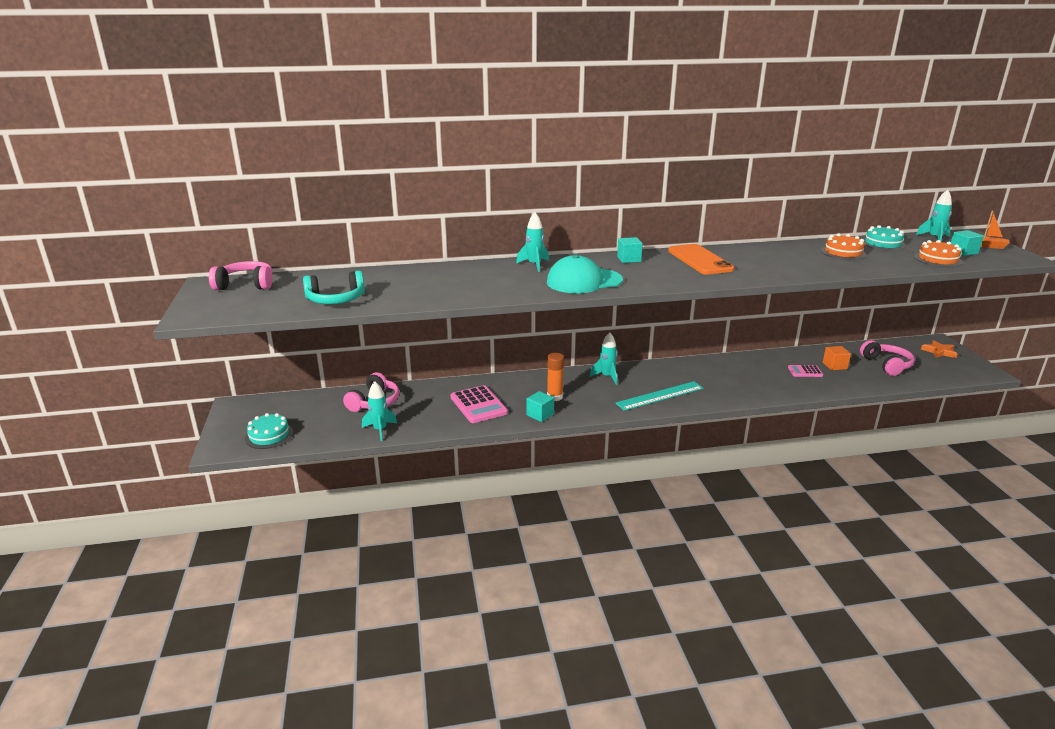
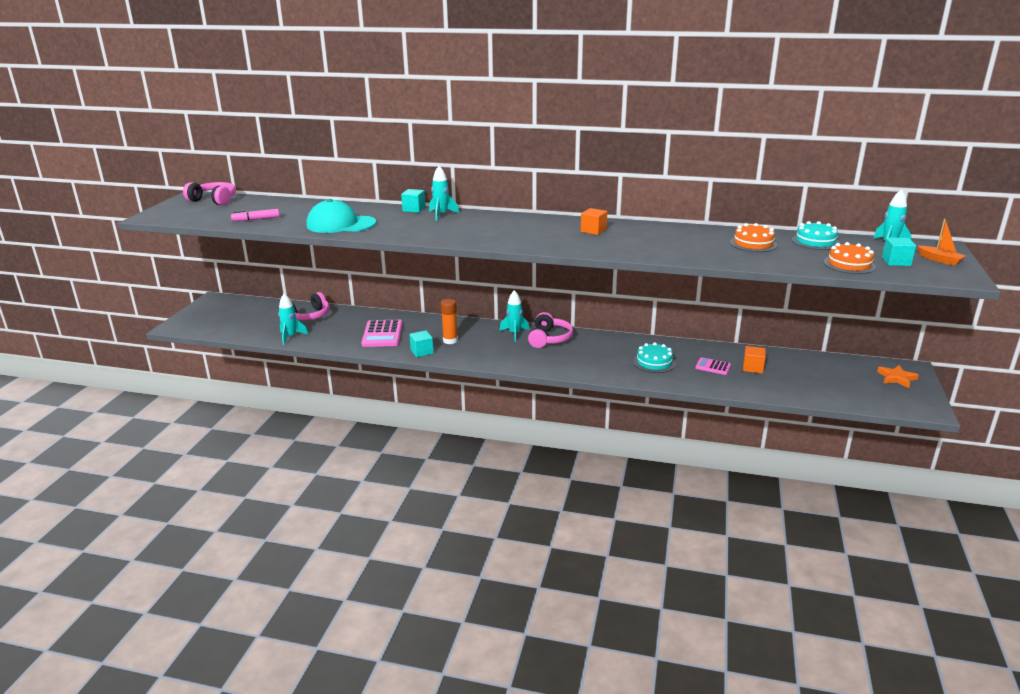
camera: 25 degrees right, 0 degrees up
turquoise cake [245,413,293,449] -> turquoise cake moved to [633,342,676,373]
turquoise headphones [303,271,365,304] -> pink marker [231,209,280,221]
turquoise cap [547,255,623,293] -> turquoise cap moved to [307,199,376,233]
turquoise ruler [615,381,703,411] -> none
turquoise cube [617,237,643,263] -> turquoise cube moved to [401,189,426,213]
orange phone [668,244,734,275] -> orange cube [581,208,607,235]
pink headphones [860,340,915,376] -> pink headphones moved to [528,312,573,348]

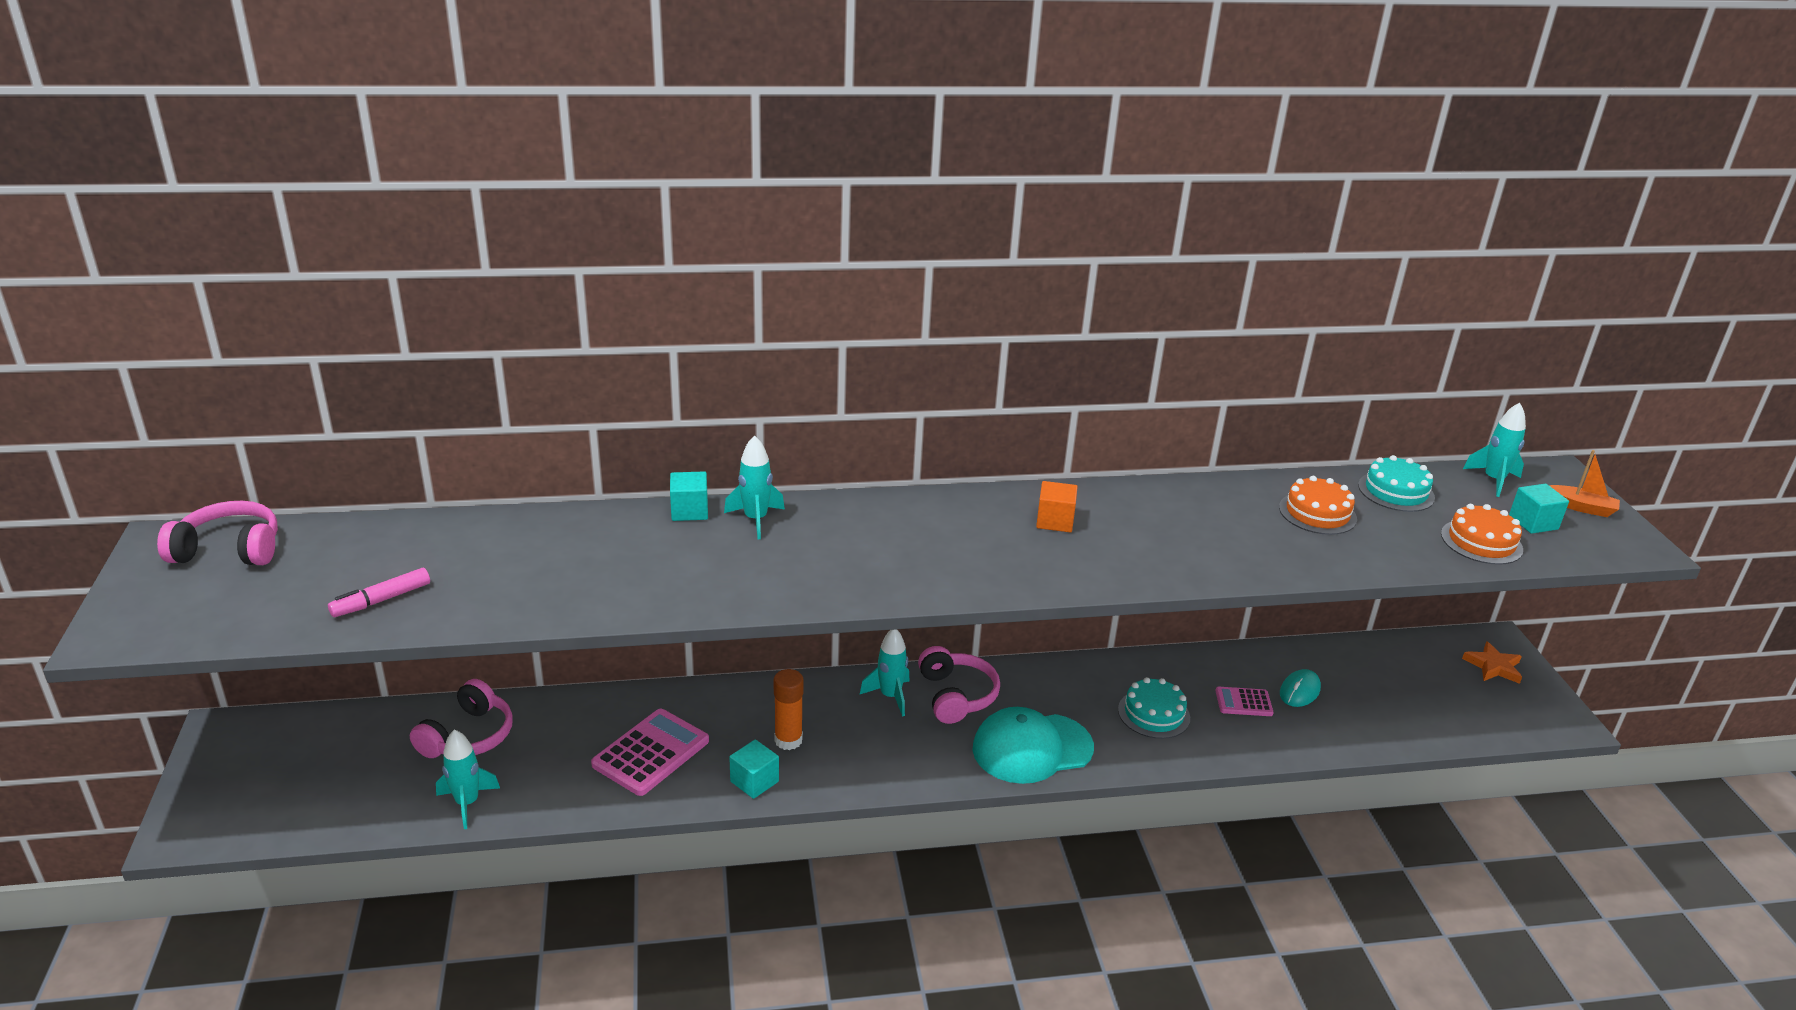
camera: 25 degrees left, 5 degrees up
turquoise cap [307,199,376,233] -> turquoise cap moved to [973,707,1094,784]
pink calculator [361,320,403,347] -> pink calculator turned 120 degrees counterclockwise [591,709,709,796]
orange cube [743,346,766,374] -> turquoise mouse [1280,669,1321,707]

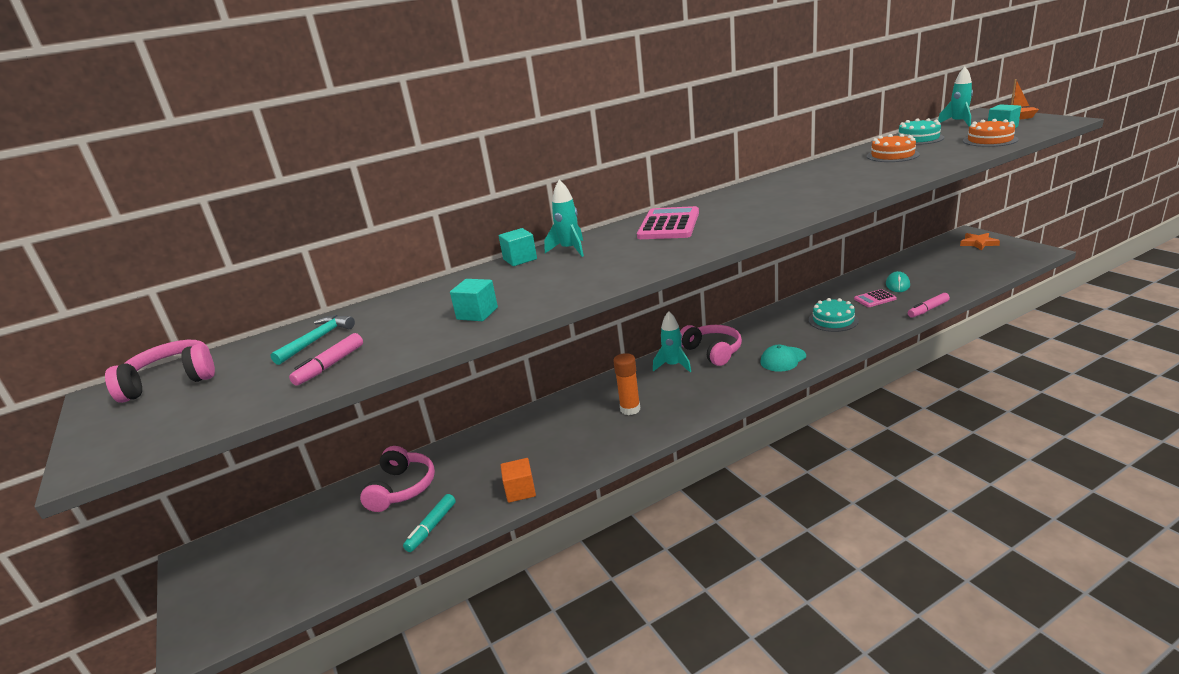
camera: 15 degrees left, 5 degrees down
turquoise rocket [436,729,500,829] -> turquoise marker [403,494,456,552]
pink calculator [591,709,709,796] -> pink calculator moved to [637,206,699,239]
turquoise cube [729,739,779,799] -> turquoise cube moved to [450,279,498,321]
turquoise cap [973,707,1094,784] -> turquoise cap [760,345,806,372], size x0.58
orange cube [1036,481,1077,532] -> orange cube moved to [500,458,536,503]
none -> turquoise hammer [270,315,355,365]
none -> pink marker [908,293,950,318]

